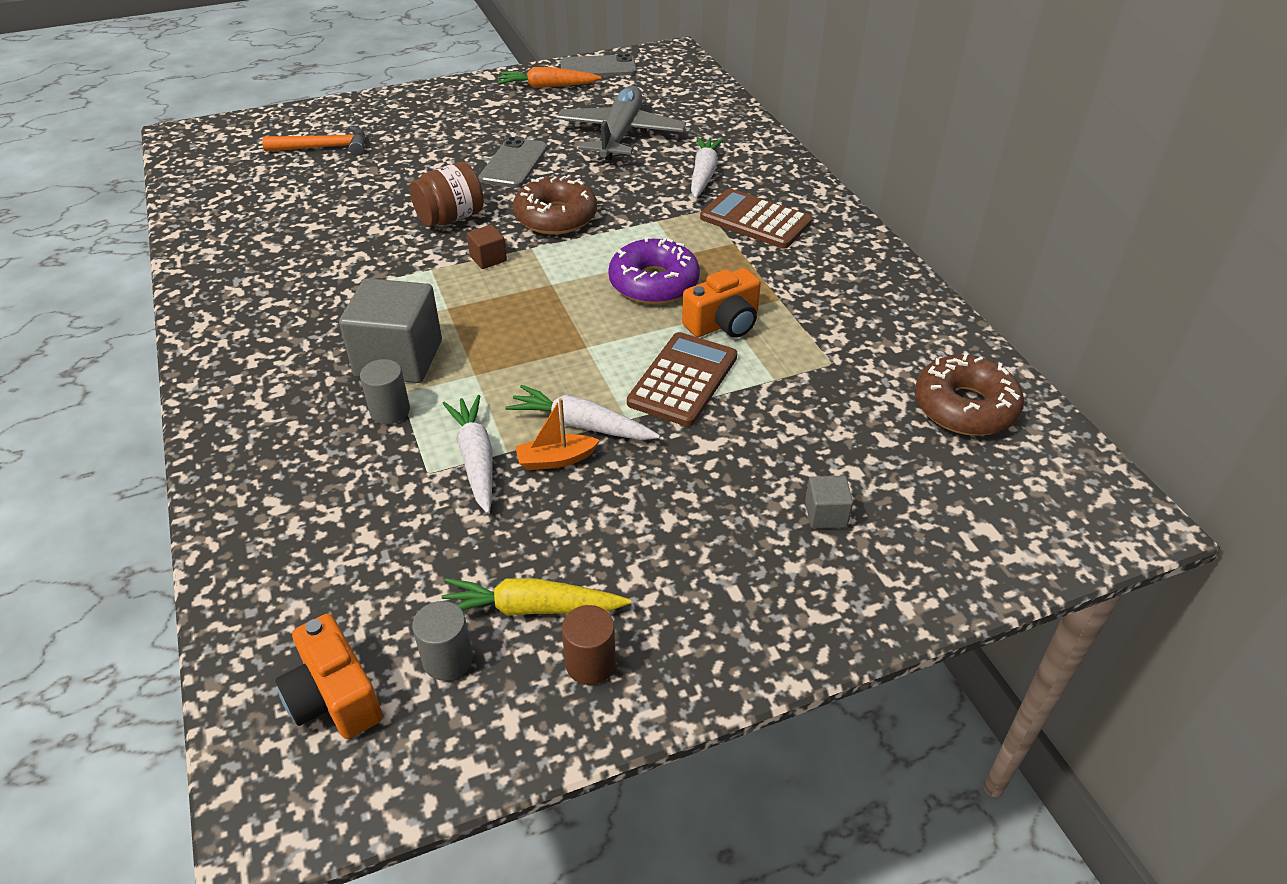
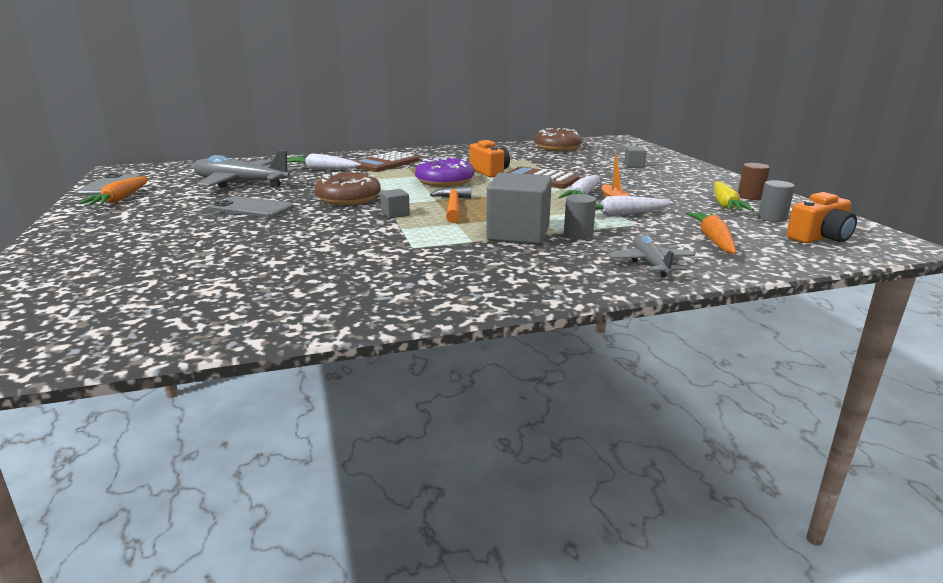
camera: 85 degrees left, 20 degrees down
orange hammer [262,125,365,156] -> orange hammer moved to [430,186,471,223]
brown jar [410,162,484,227] -> none
brown cube [467,225,507,269] -> grey cube [380,189,410,218]
none -> grey plane [608,235,695,277]
none -> orange carrot [686,212,736,254]

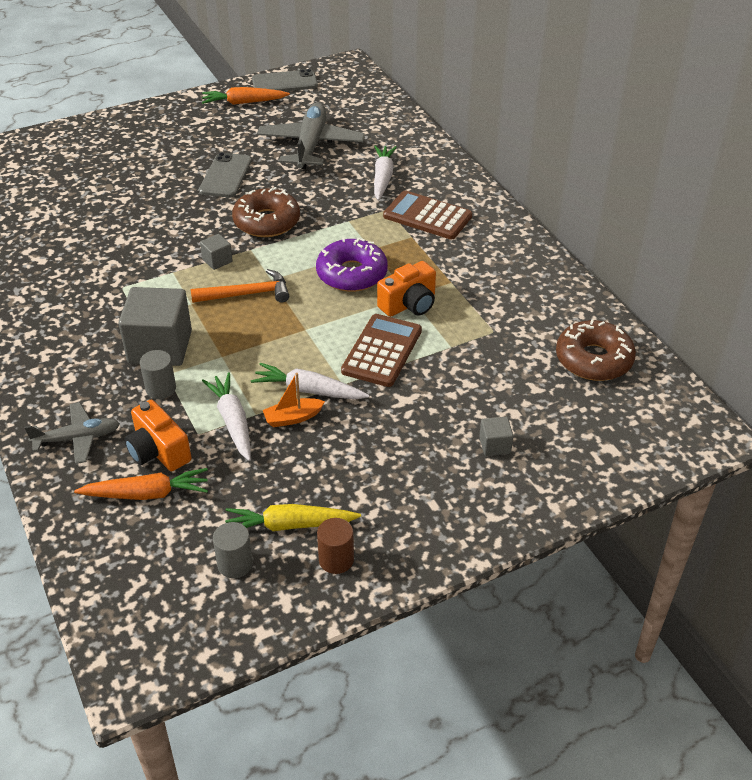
camera: 80 degrees right, 20 degrees up
orange camera [787,192,857,243] -> orange camera moved to [124,400,192,471]

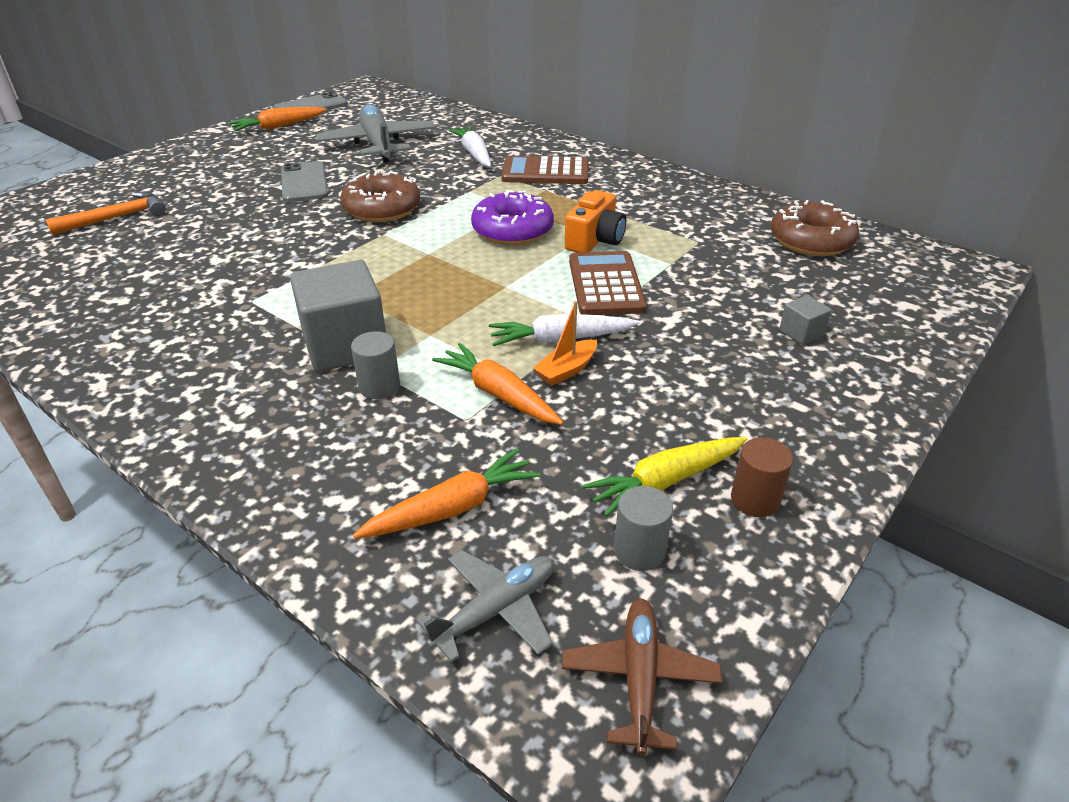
camera: 25 degrees left, 5 degrees down
grey plane [24,402,120,464] -> grey plane moved to [416,550,554,663]
orange camera [124,400,192,471] -> none
orange hammer [191,269,289,303] -> orange hammer moved to [45,191,166,235]
grey cube [200,234,233,270] -> none
white carrot [202,373,251,461] -> orange carrot [432,343,563,425]
none -> brown plane [562,599,722,755]

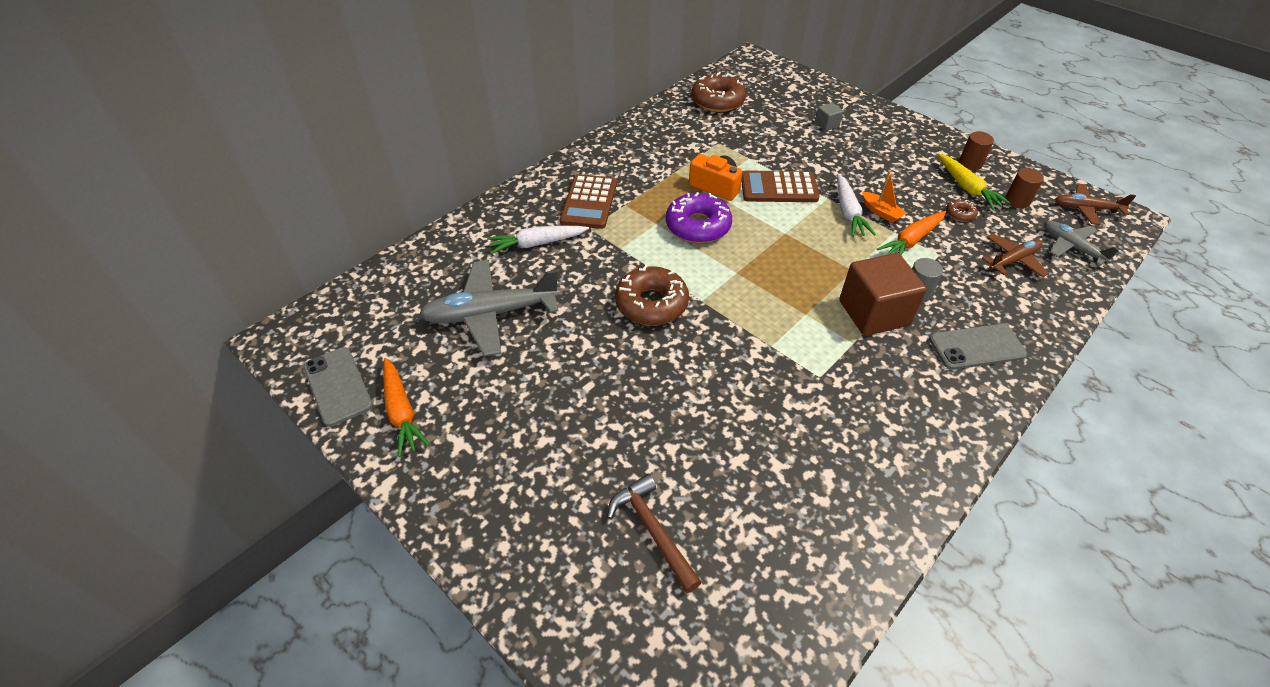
camera: 85 degrees left, 10 degrees up
orange hammer [45,191,166,235] -> brown hammer [607,474,702,593]
grey phone [281,161,328,202] -> grey phone moved to [929,324,1027,370]
grey cube [290,260,386,372] -> brown cube [839,253,927,336]
orange carrot [353,448,540,539] -> brown plane [982,234,1049,277]
grey cylinder [614,486,673,571] -> brown cylinder [1005,168,1044,209]
none -> brown donut [946,198,978,222]

